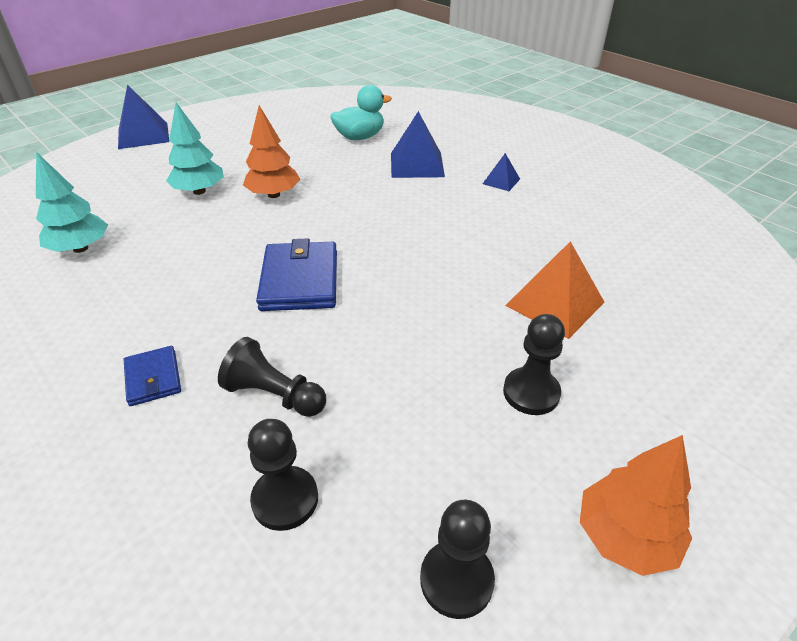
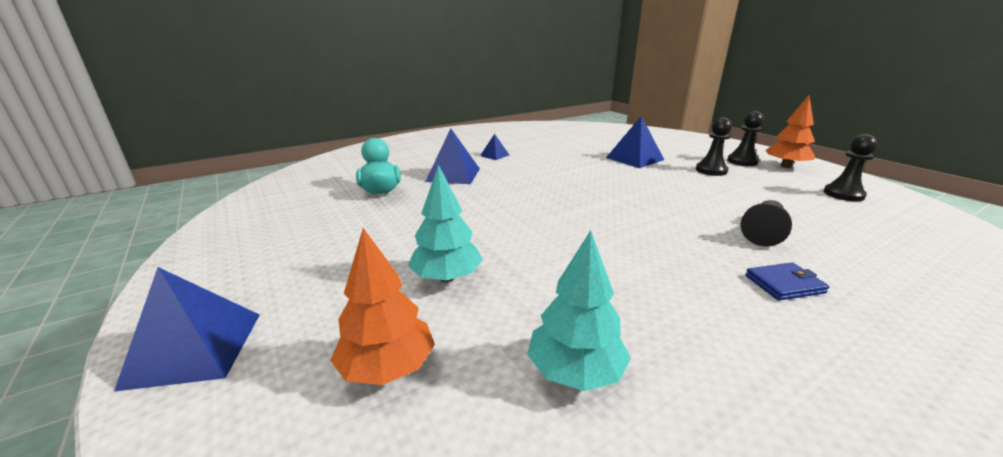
camera: 80 degrees left, 15 degrees down
orange tree [243,105,300,198] -> orange tree moved to [330,228,435,385]
black pawn [248,419,318,531] -> black pawn moved to [727,111,764,166]
blue wallet [256,238,337,311] -> none
orange pyramid [505,241,605,339] -> blue pyramid [606,116,664,168]

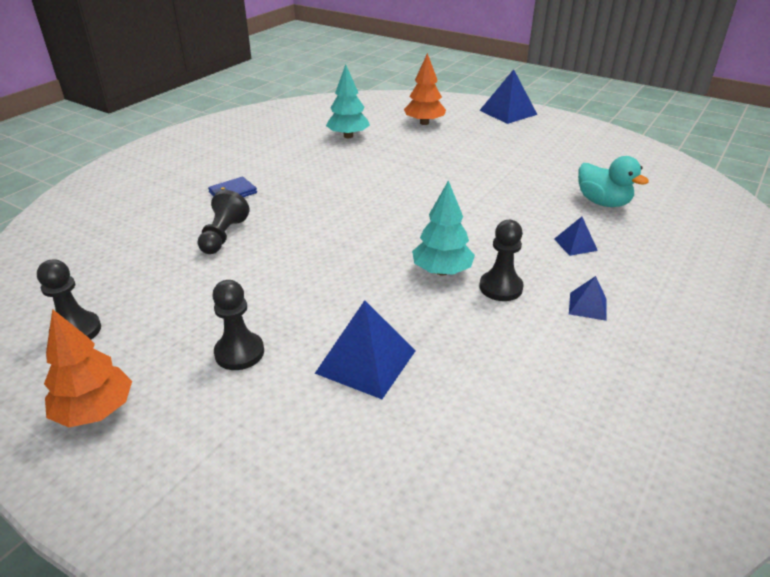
camera: 155 degrees right, 10 degrees up
turquoise tree [408,165,483,282] -> turquoise tree moved to [412,180,475,276]
blue pyramid [425,128,480,184] -> blue pyramid [554,217,598,256], size x0.53
black pawn [727,111,764,166] -> black pawn moved to [479,220,524,301]

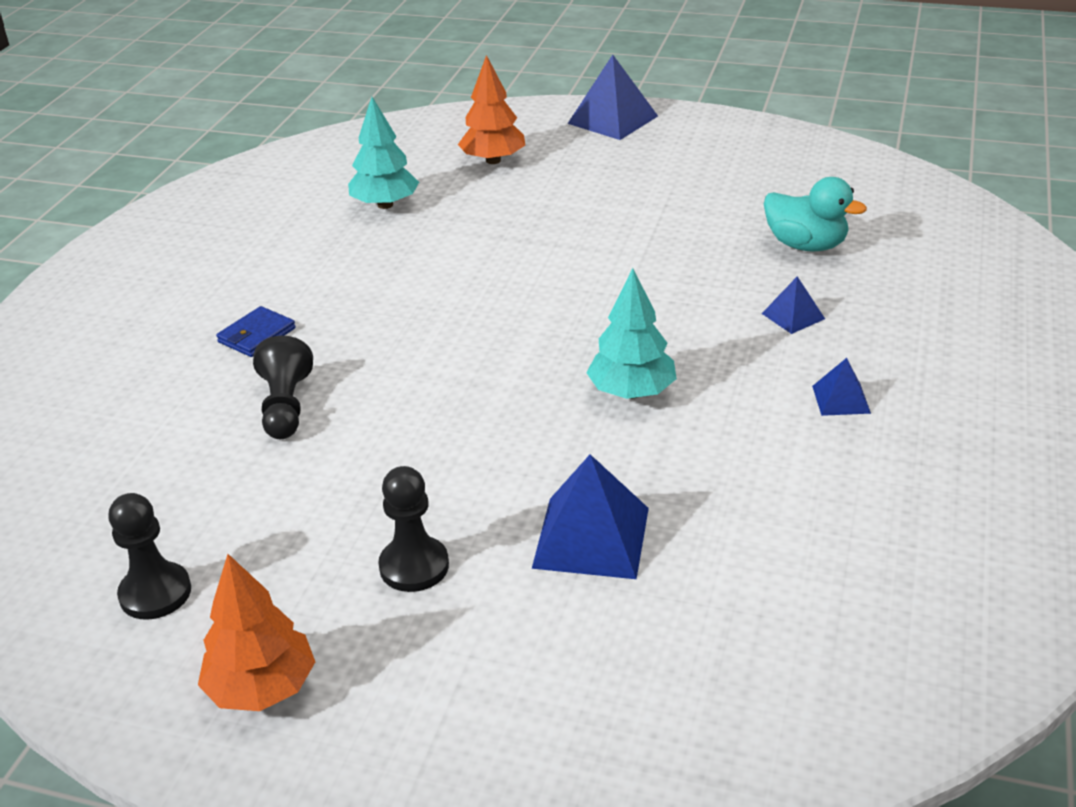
camera: 15 degrees left, 0 degrees up
black pawn [479,220,524,301] -> none

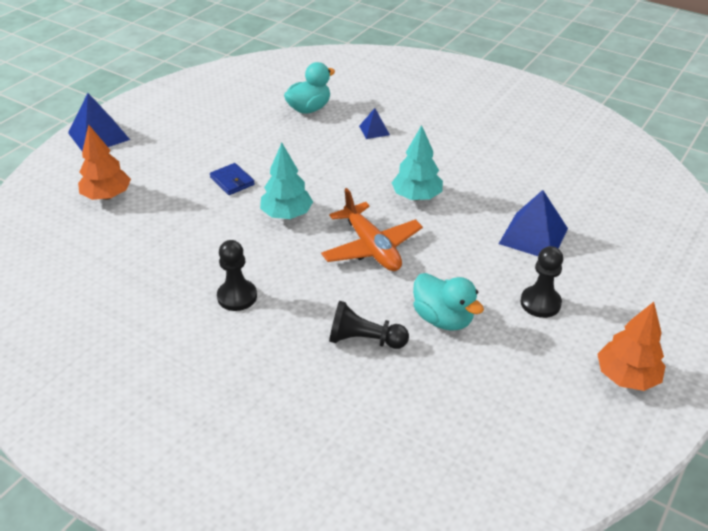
camera: 75 degrees left, 5 degrees up
black pawn [108,493,191,620] -> black pawn moved to [217,240,257,311]
blue wallet [216,306,296,357] -> blue wallet moved to [210,163,255,195]
turquoise tree [348,97,419,209] -> turquoise tree moved to [260,143,313,219]
blue pyramid [812,358,871,416] -> none
none -> orange plane [321,188,423,271]
none -> turquoise duck [413,273,484,331]

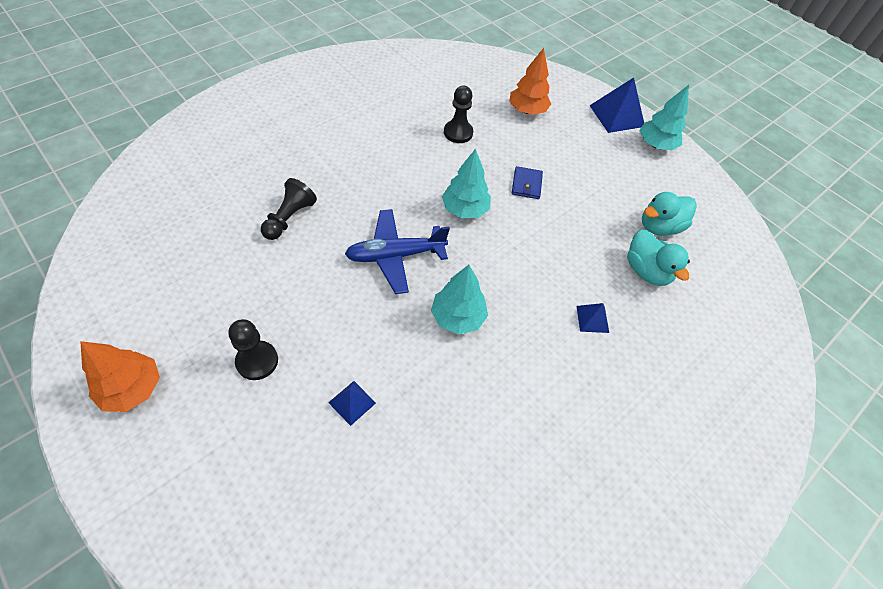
camera: 100 degrees right, 15 degrees up
blue wallet [210,163,255,195] -> blue wallet turned 60 degrees counterclockwise [512,166,543,199]
black pawn [217,240,257,311] -> black pawn moved to [444,86,473,143]
orange plane [321,188,423,271] -> blue plane [345,209,450,294]
turquoise duck [413,273,484,331] -> turquoise duck moved to [642,192,697,236]
blue pyramid [499,190,568,256] -> blue pyramid [328,381,376,426], size x0.53
none -> turquoise tree [639,85,689,150]

